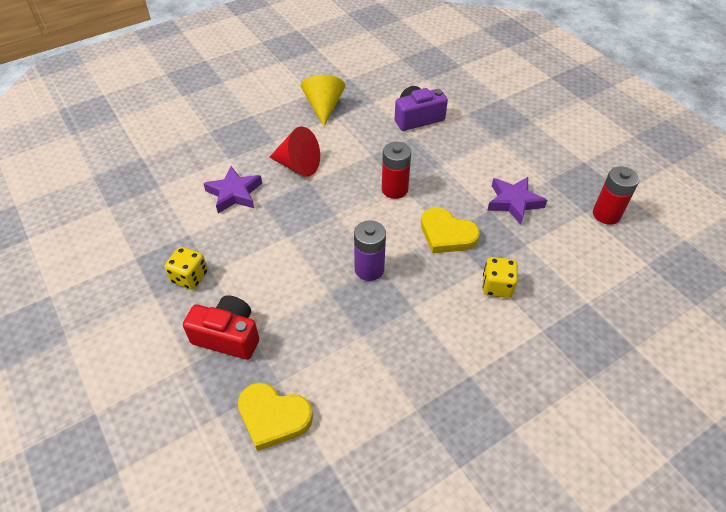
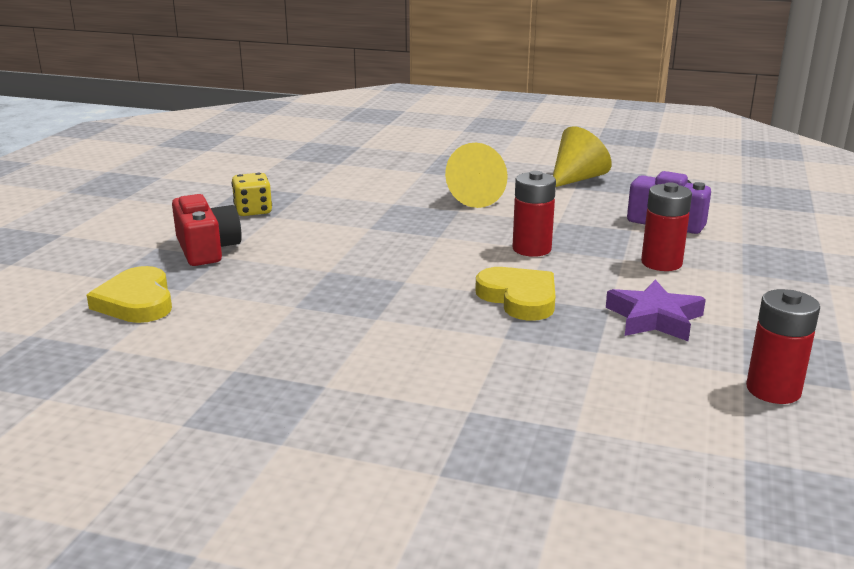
camera: 50 degrees right, 25 degrees down
purple star [203,166,262,213] -> none
red cone [269,126,320,177] -> yellow cone [445,143,508,208]
purple battery [354,221,386,281] -> none
yellow heart [421,207,480,253] -> yellow heart turned 150 degrees clockwise [475,267,556,321]
yellow dice [482,257,518,298] -> none
none -> red battery [641,182,692,271]

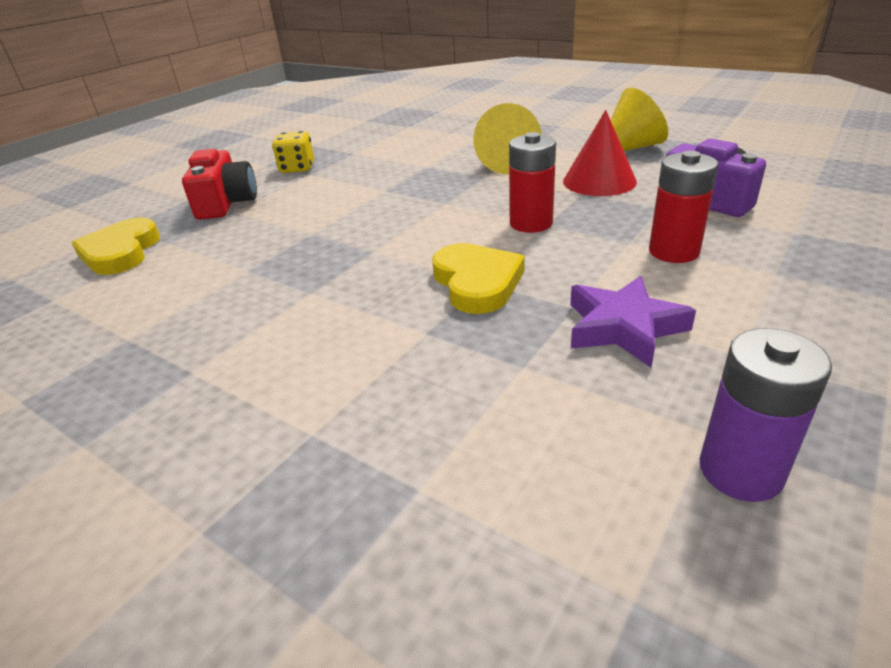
camera: 20 degrees right, 10 degrees up
red battery [746,289,820,404] -> purple battery [700,328,832,502]
none -> red cone [563,110,637,196]

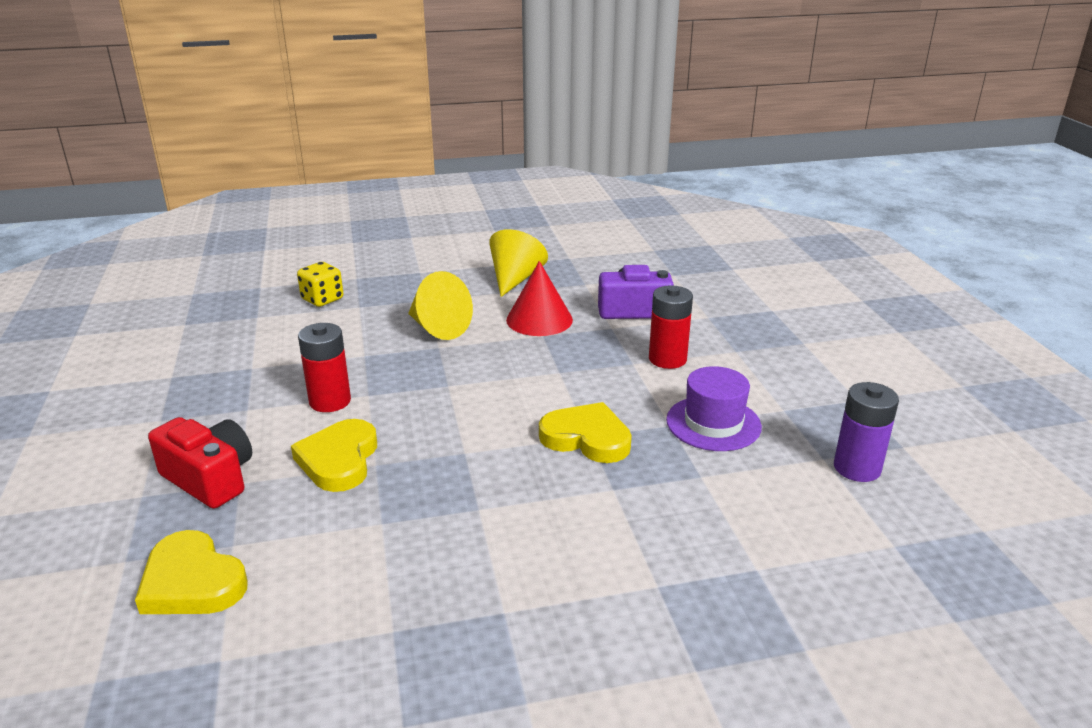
camera: 50 degrees left, 5 degrees down
yellow dice [272,131,314,173] -> yellow dice moved to [297,262,343,307]
red battery [509,132,556,233] -> red battery moved to [298,323,351,412]
purple star [570,276,696,367] -> purple hat [666,366,762,451]
none -> yellow heart [291,419,377,492]

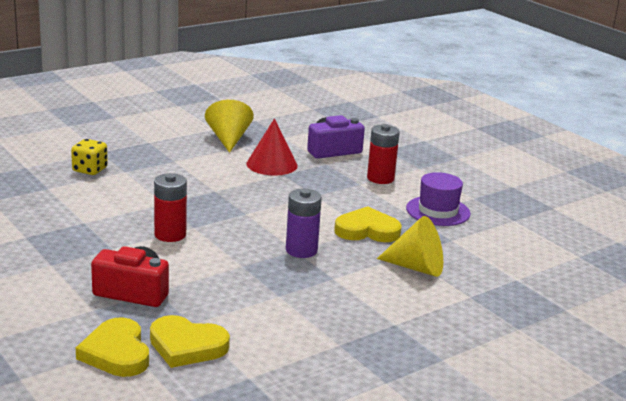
camera: 25 degrees left, 5 degrees down
yellow heart [291,419,377,492] -> yellow heart moved to [76,317,149,377]
yellow cone [408,271,473,340] -> yellow cone moved to [377,216,443,277]
purple battery [834,382,899,482] -> purple battery moved to [286,189,322,258]

